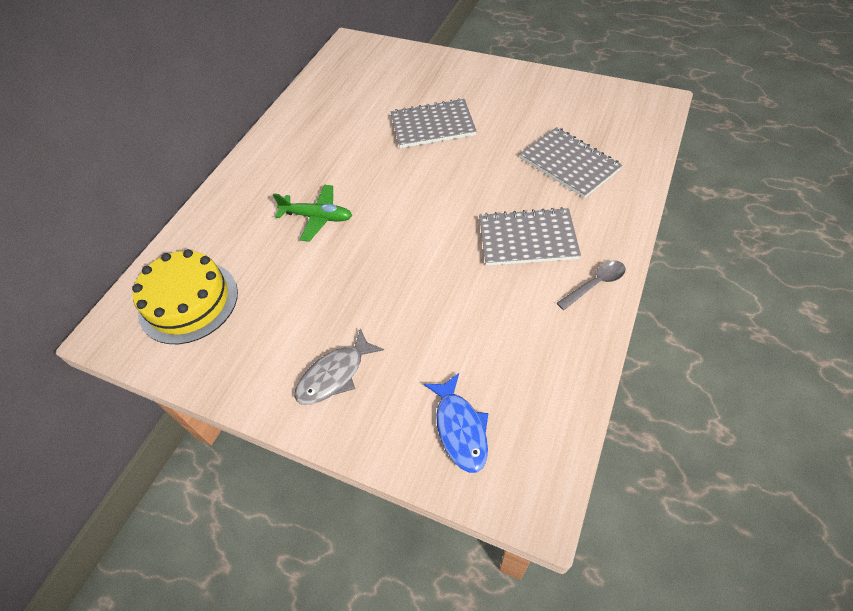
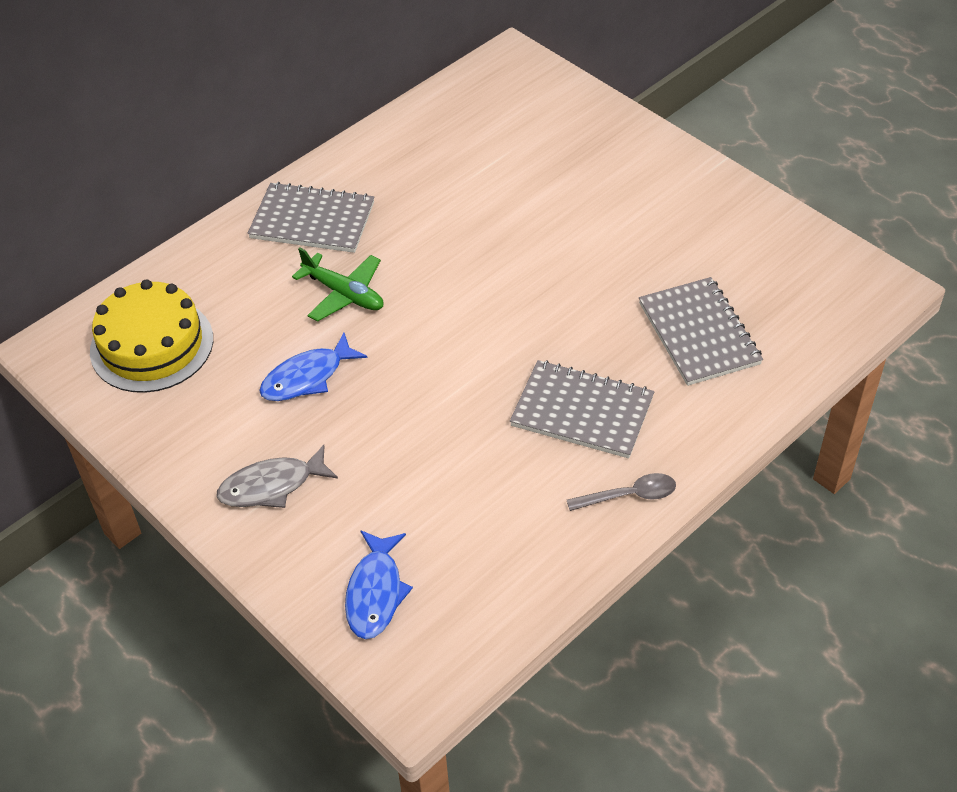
camera: 20 degrees right, 5 degrees down
grey notebook [391,98,476,148] -> grey notebook moved to [248,182,374,253]
none -> blue fish [259,333,367,401]

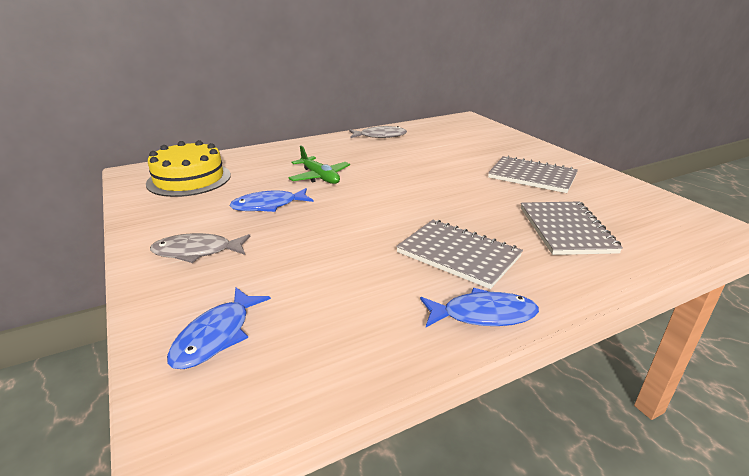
camera: 15 degrees right, 20 degrees down
grey notebook [248,182,374,253] -> grey notebook moved to [488,155,578,193]
grey spoon [567,473,676,511] -> blue fish [420,288,539,327]
none -> grey fish [349,126,407,138]

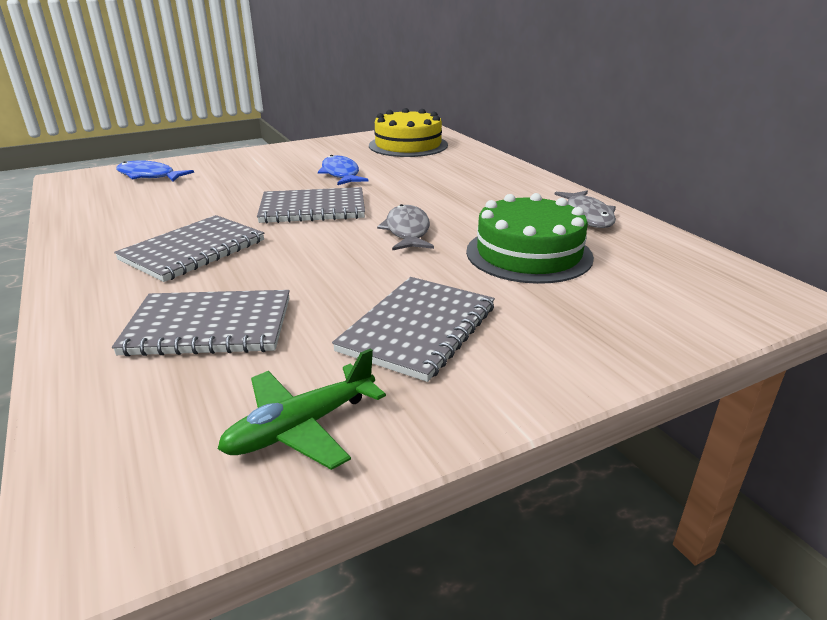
camera: 90 degrees right, 0 degrees up
grey fish [150,233,251,263] -> grey fish moved to [377,204,434,251]
green plane [288,146,350,184] -> green plane moved to [218,348,386,470]
blue fish [420,288,539,327] -> none
none -> grey notebook [257,187,365,224]
none -> green cake [466,193,594,284]

